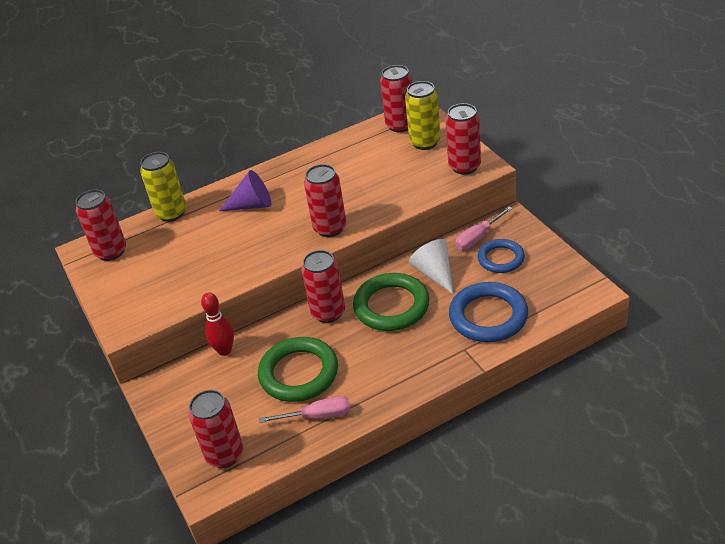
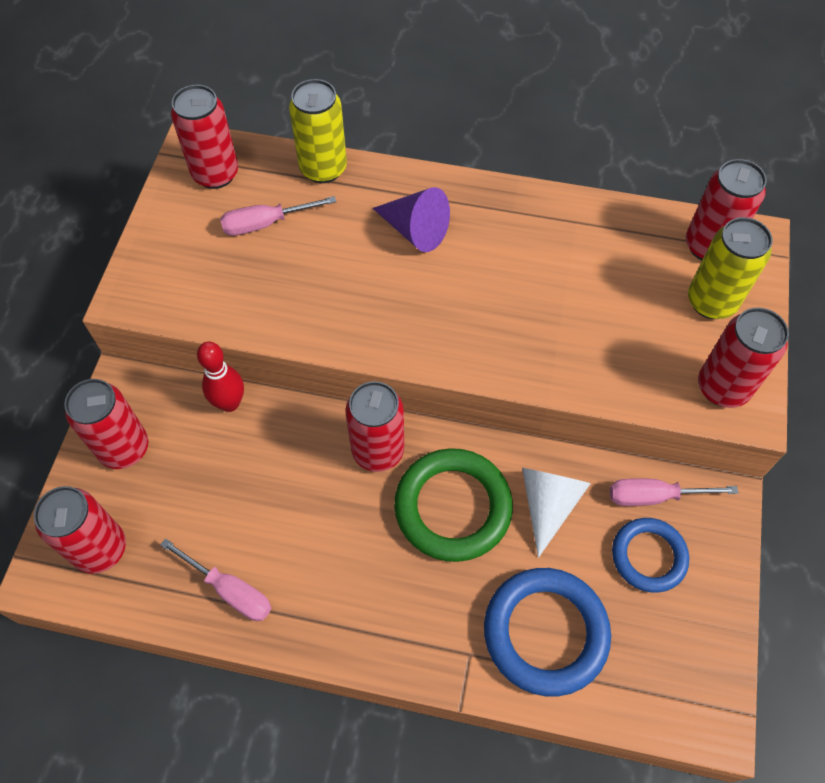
camera: 35 degrees right, 20 degrees up
green ring [258,337,338,402] -> none
red can [304,164,346,237] -> red can moved to [64,379,149,469]
none -> pink screwdriver [220,196,336,236]

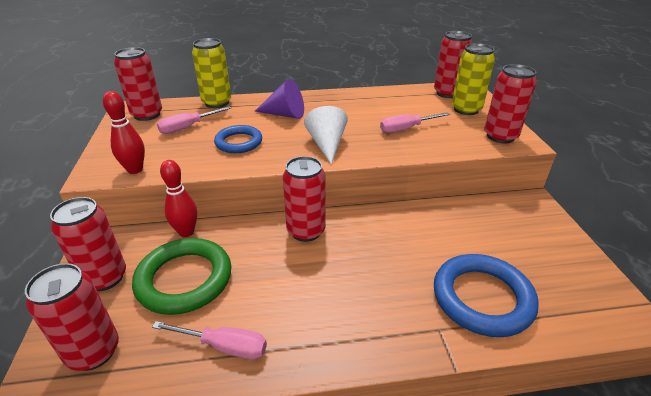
camera: 20 degrees left, 25 degrees down
green ring [394,448,513,562] -> green ring moved to [132,238,231,315]
white cone [522,468,591,558] -> white cone moved to [304,106,348,164]
pink screwdriver [610,478,738,506] -> pink screwdriver moved to [380,112,450,133]
blue ring [612,518,689,593] -> blue ring moved to [214,125,262,153]
none -> red bowling pin [103,91,145,174]

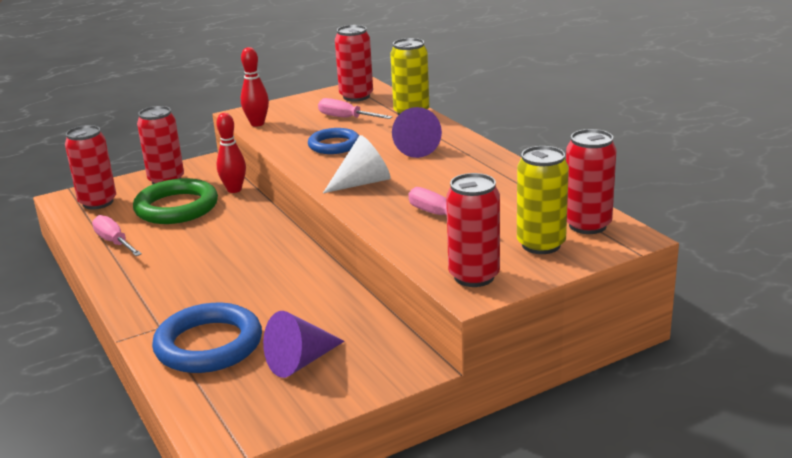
camera: 70 degrees right, 10 degrees down
pink screwdriver [152,321,267,359] -> pink screwdriver turned 150 degrees clockwise [92,215,142,256]
red can [283,156,325,242] -> none
none -> purple cone [263,311,345,378]

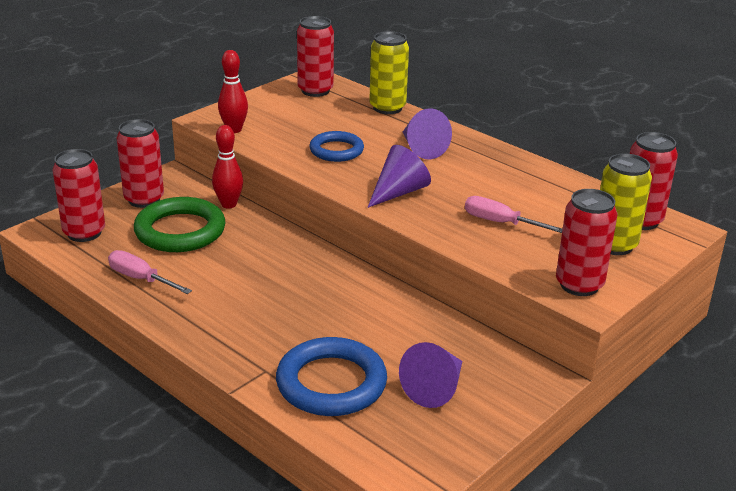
camera: 20 degrees left, 5 degrees up
pink screwdriver [318,98,392,119] -> none
white cone [323,135,391,193] -> purple cone [367,145,431,208]

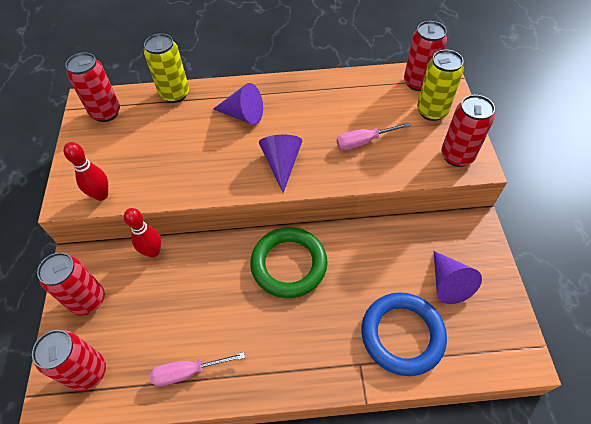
camera: 45 degrees left, 25 degrees up
green ring [134,197,226,252] -> green ring moved to [250,227,328,298]
blue ring [309,131,364,162] -> none

